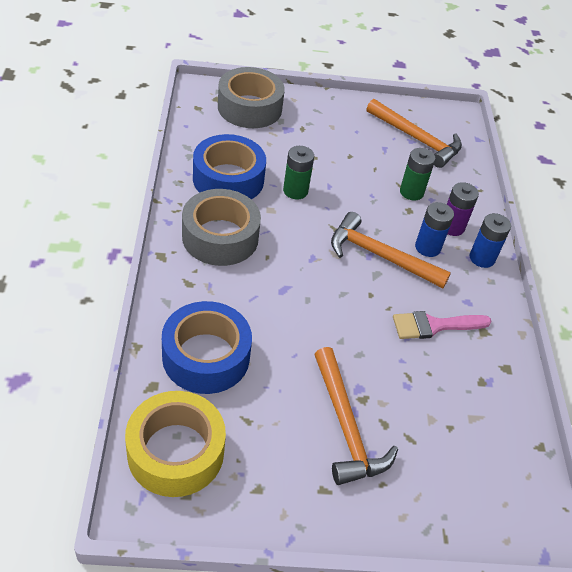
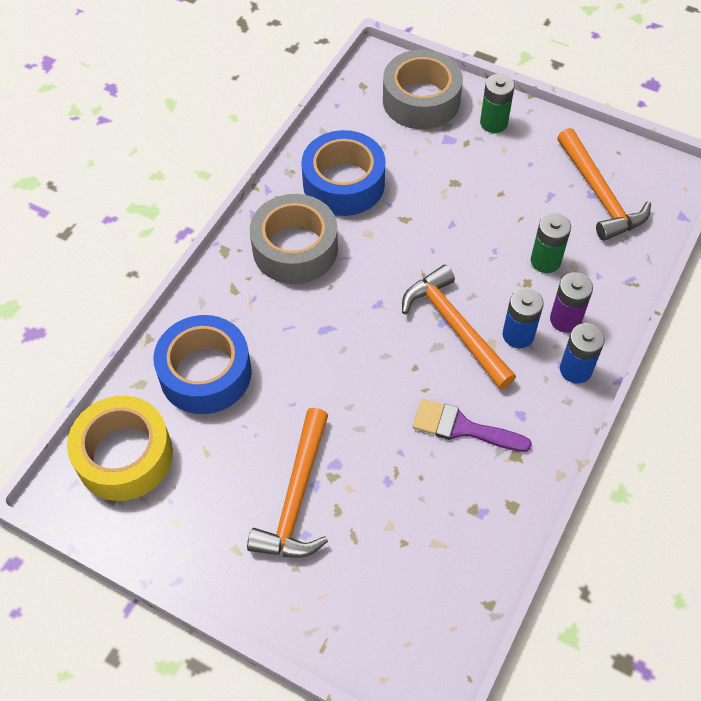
camera: 35 degrees right, 10 degrees up
green battery [283,146,314,200] -> green battery moved to [480,74,515,133]
pink brush [393,311,492,339] -> purple brush [413,399,532,452]

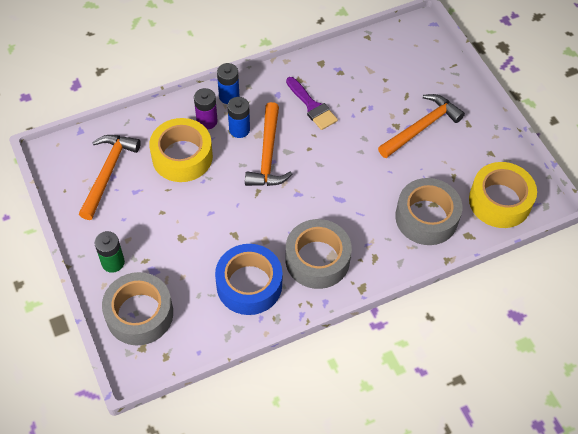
camera: 145 degrees left, 0 degrees up
blue tape [153,315,252,414] -> grey tape [395,178,462,245]
green battery [531,213,571,273] -> yellow tape [149,118,213,182]

